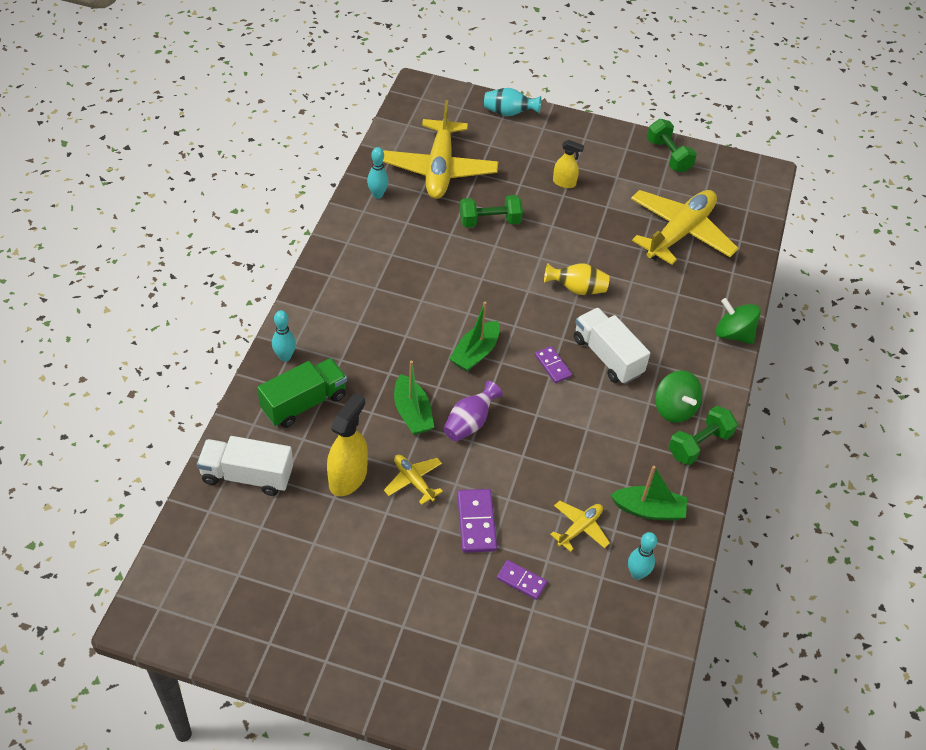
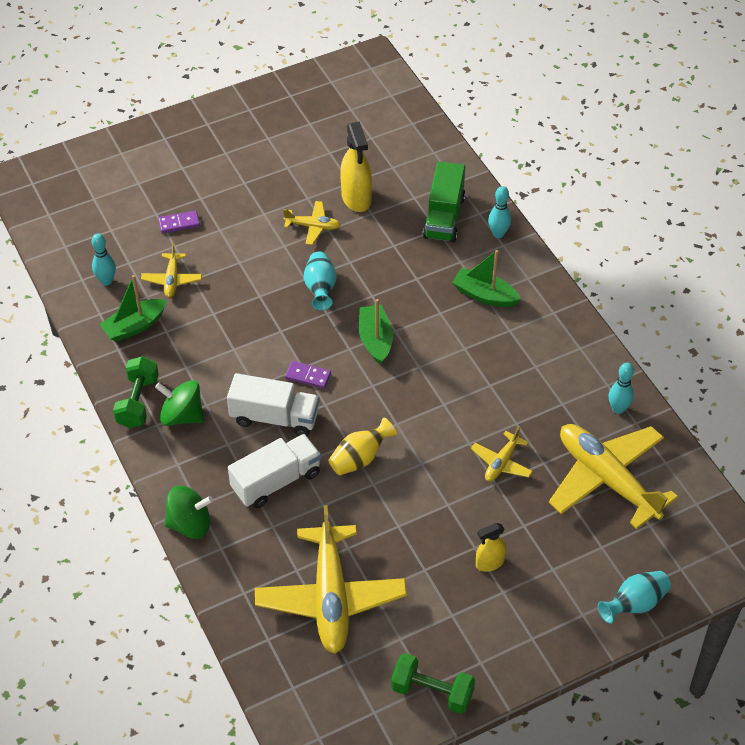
camera: 140 degrees right, 0 degrees up
white truck [197,436,293,496] -> white truck moved to [228,434,321,508]
green boat [394,361,434,435] -> green boat moved to [452,250,521,307]
purple vase [443,381,503,442] -> turquoise vase [304,252,337,310]
purple domino [457,489,497,553] -> none
green dumbbell [460,195,523,228] -> yellow plane [471,426,533,482]

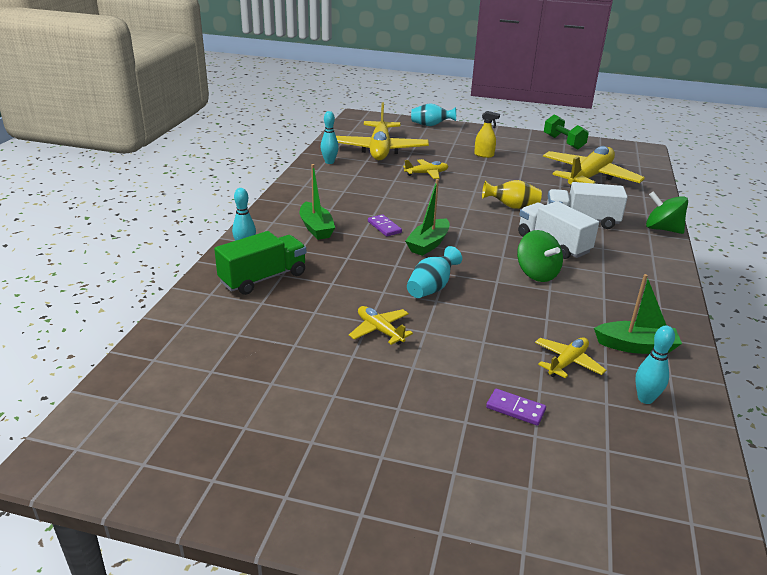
camera: 140 degrees left, 20 degrees down
green dumbbell [113,356,159,428] -> none
green spinning top [155,380,204,426] -> green spinning top moved to [517,230,563,282]
purple domino [285,361,331,389] -> purple domino moved to [368,214,402,237]
yellow spray bottle [340,121,372,212] -> none

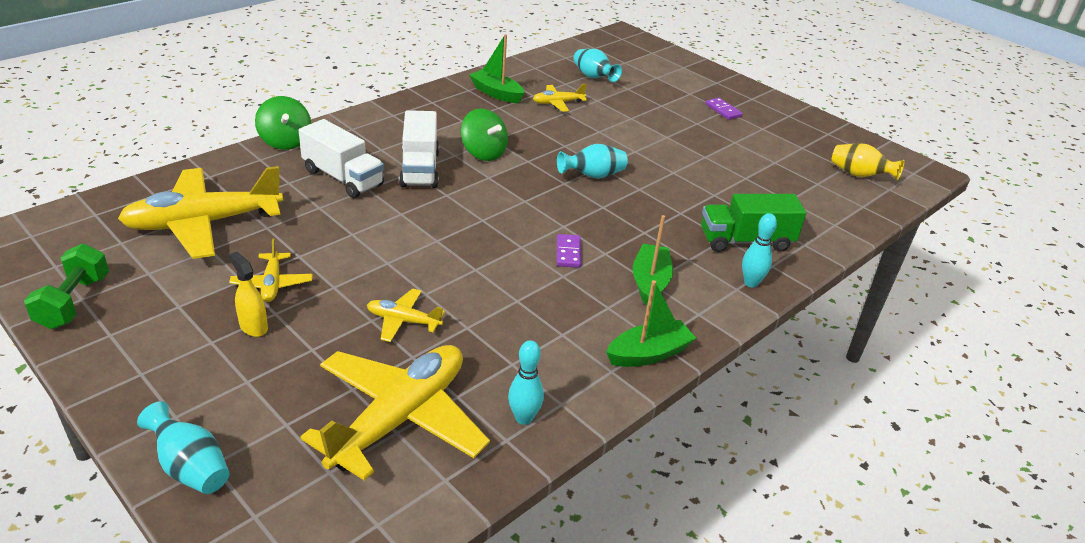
camera: 150 degrees left, 5 degrees up
yellow plane [349,306,413,345] -> yellow plane moved to [229,239,313,302]
green boat [405,179,450,256] -> green boat moved to [606,280,696,367]
yellow vase [482,180,542,209] -> yellow vase moved to [831,143,905,180]
purple domino [486,389,546,426] -> purple domino moved to [705,98,743,120]
green spinning top [517,230,563,282] -> green spinning top turned 135 degrees clockwise [461,108,508,161]
turquoise bowling pin [635,325,675,404] -> none
none -> turquoise vase [573,48,622,82]

